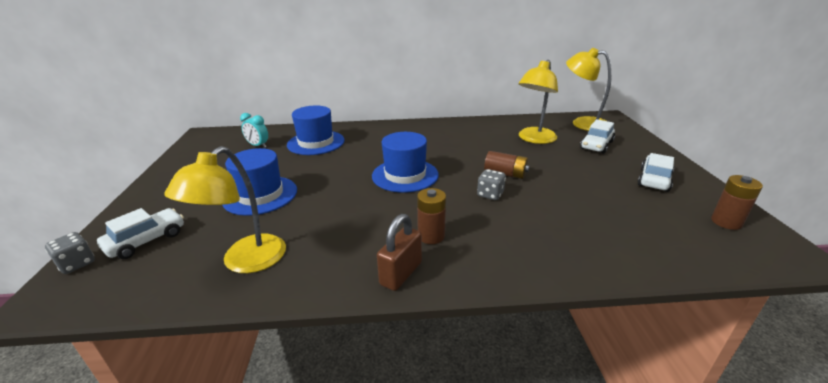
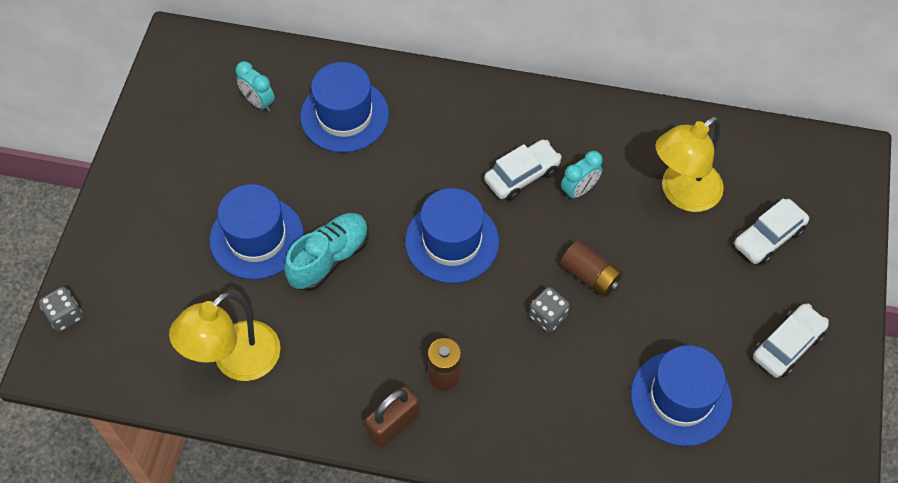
camera: 15 degrees right, 30 degrees up
white car [97,208,184,259] -> white car moved to [484,140,562,201]
yellow lamp [566,48,612,131] -> none
brown battery [711,175,763,230] -> none
none -> turquoise shoe [284,213,369,291]
none -> turquoise clock [561,151,603,200]
none -> blue hat [631,345,732,446]

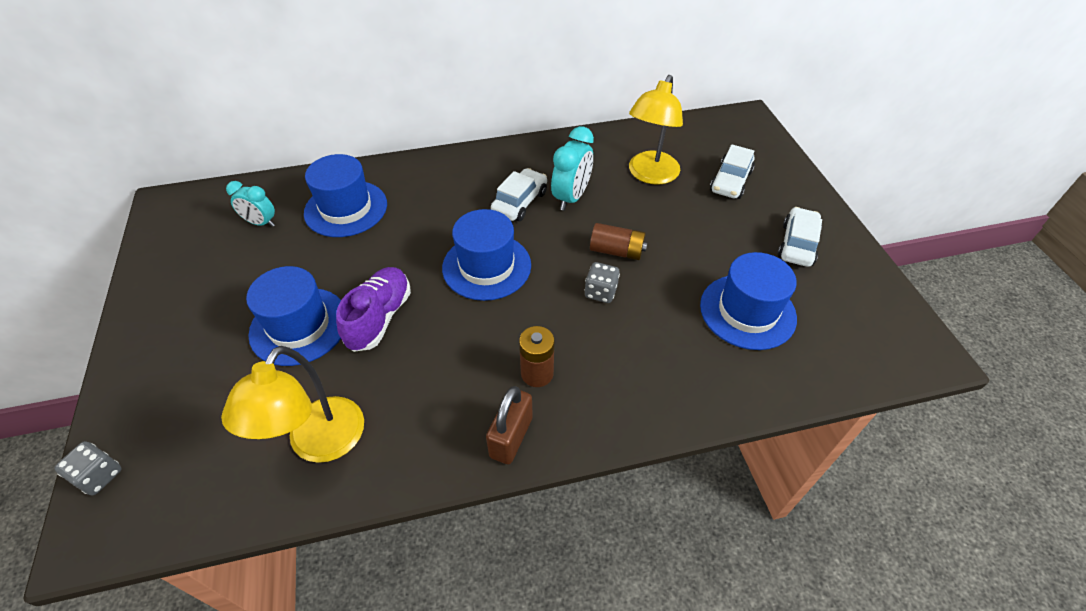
camera: 25 degrees left, 10 degrees down
turquoise shoe [284,213,369,291] -> purple shoe [336,267,411,352]
turquoise clock [561,151,603,200] -> turquoise clock [551,126,594,211], size x1.52

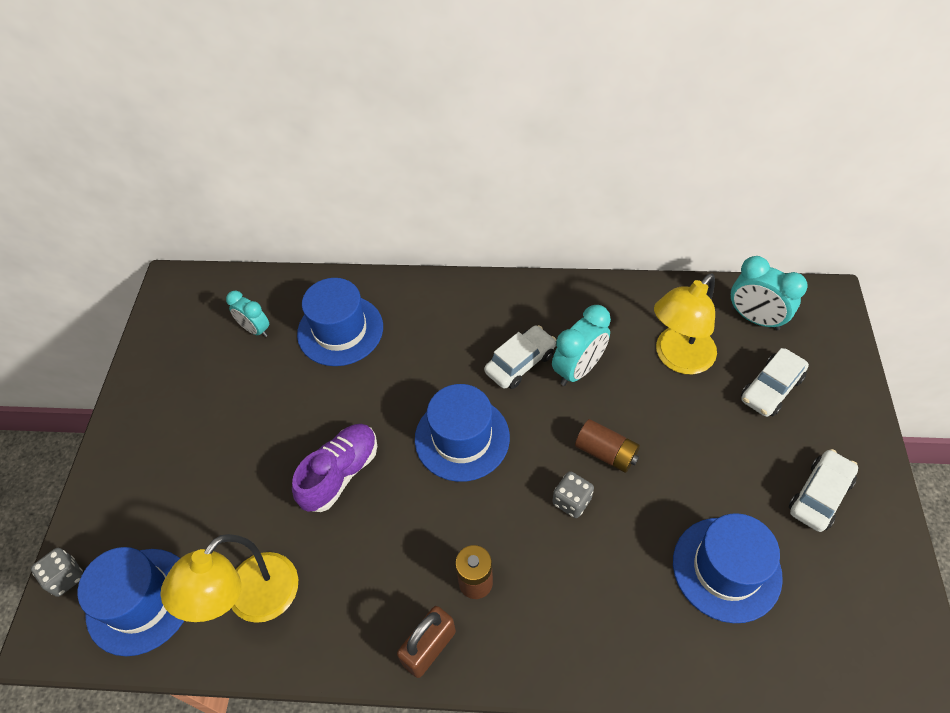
camera: 20 degrees right, 5 degrees up
blue hat [246,266,341,366] -> blue hat moved to [78,547,184,656]
none -> turquoise clock [731,256,808,330]

